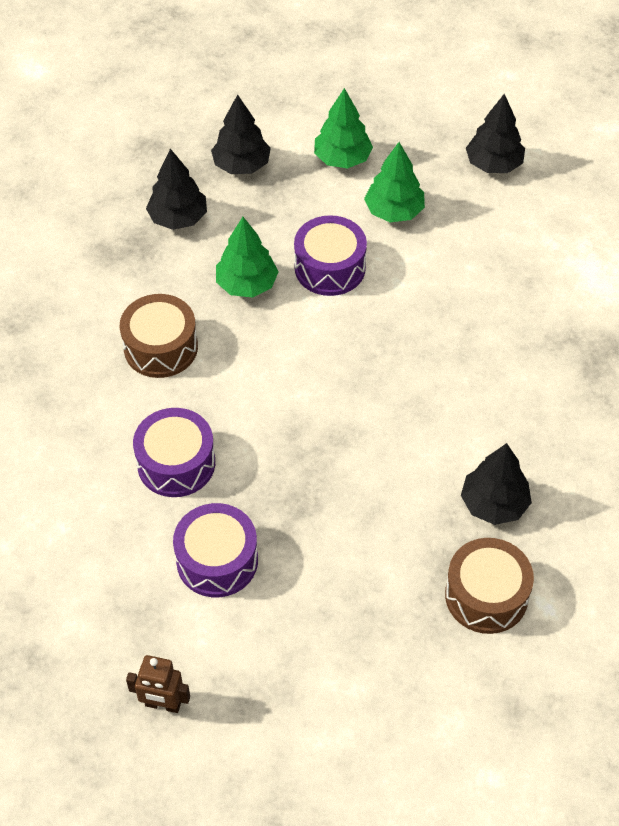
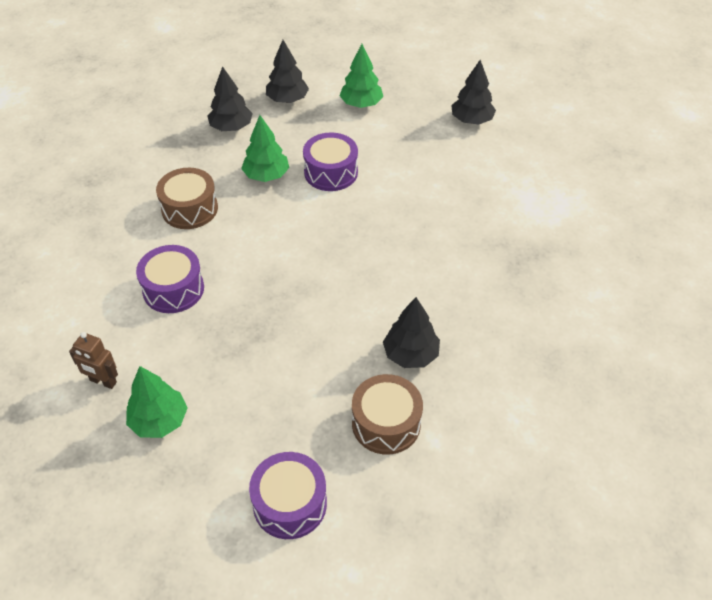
camera: 10 degrees right, 5 degrees down
brown robot [126,655,190,713] -> brown robot moved to [69,332,118,389]
purple drum [173,503,258,597] -> purple drum moved to [249,452,327,539]
green tree [364,142,425,222] -> green tree moved to [126,366,187,438]

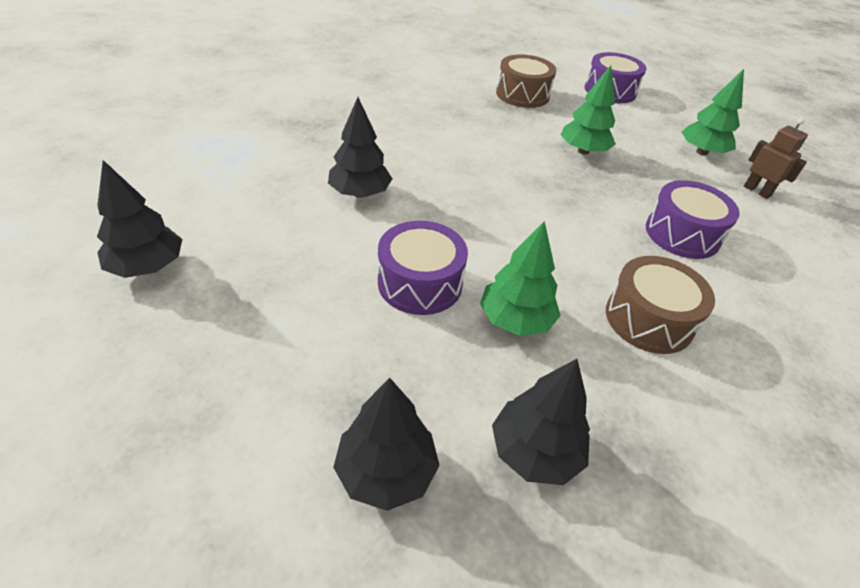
camera: 155 degrees left, 5 degrees down
green tree [339,44,383,108] -> green tree moved to [561,65,616,155]
black tree [383,297,440,368] -> black tree moved to [328,97,392,198]

